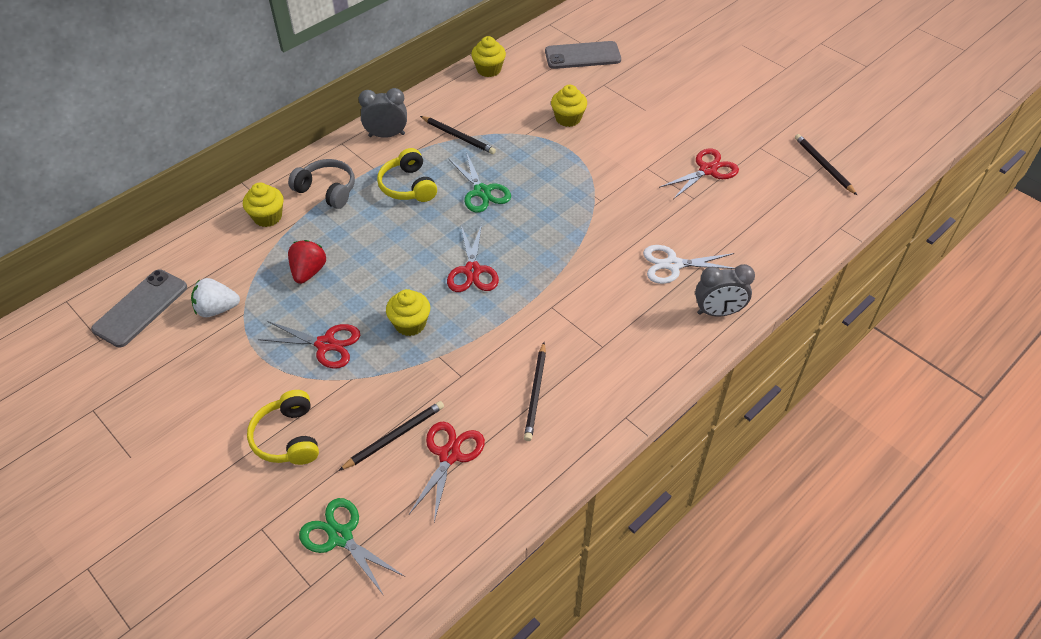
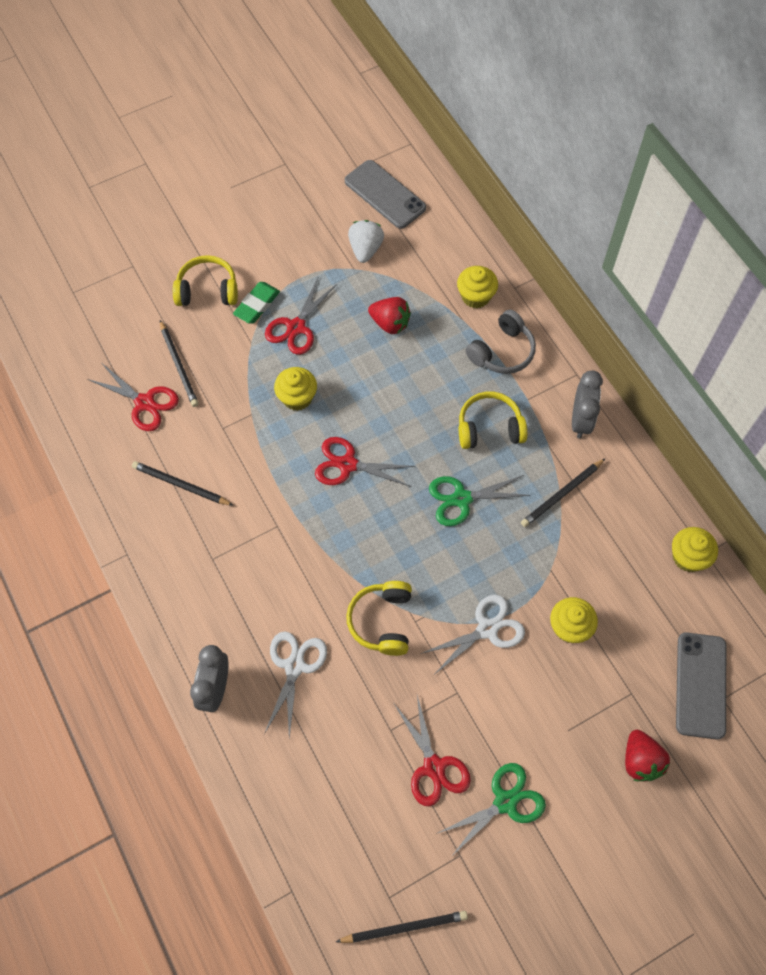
camera: 105 degrees right, 15 degrees up
green scissors [299,498,405,596] -> green scissors moved to [436,763,546,857]
none -> green eraser [233,282,280,324]
none -> yellow headphones [346,581,412,656]
none -> white scissors [421,595,525,675]
none -> red strawberry [625,730,670,781]

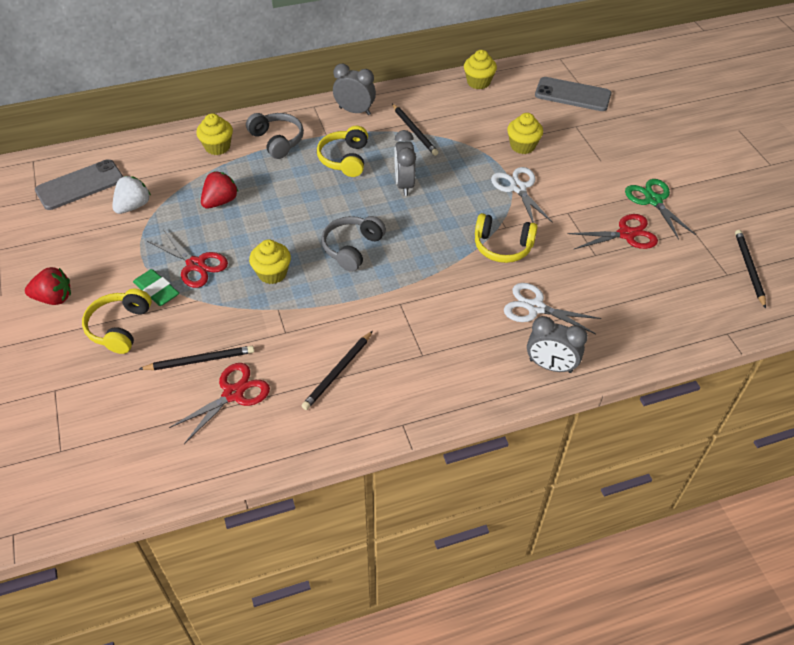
camera: 80 degrees left, 15 degrees down
red scissors [315,437,415,487] -> grey headphones [321,216,386,272]
white strawberry [348,220,384,263] -> white strawberry turned 105 degrees clockwise [112,176,151,214]
green scissors [429,475,530,526] -> grey clock [394,130,416,196]
red strawberry [625,730,670,781] -> red strawberry moved to [25,267,71,305]

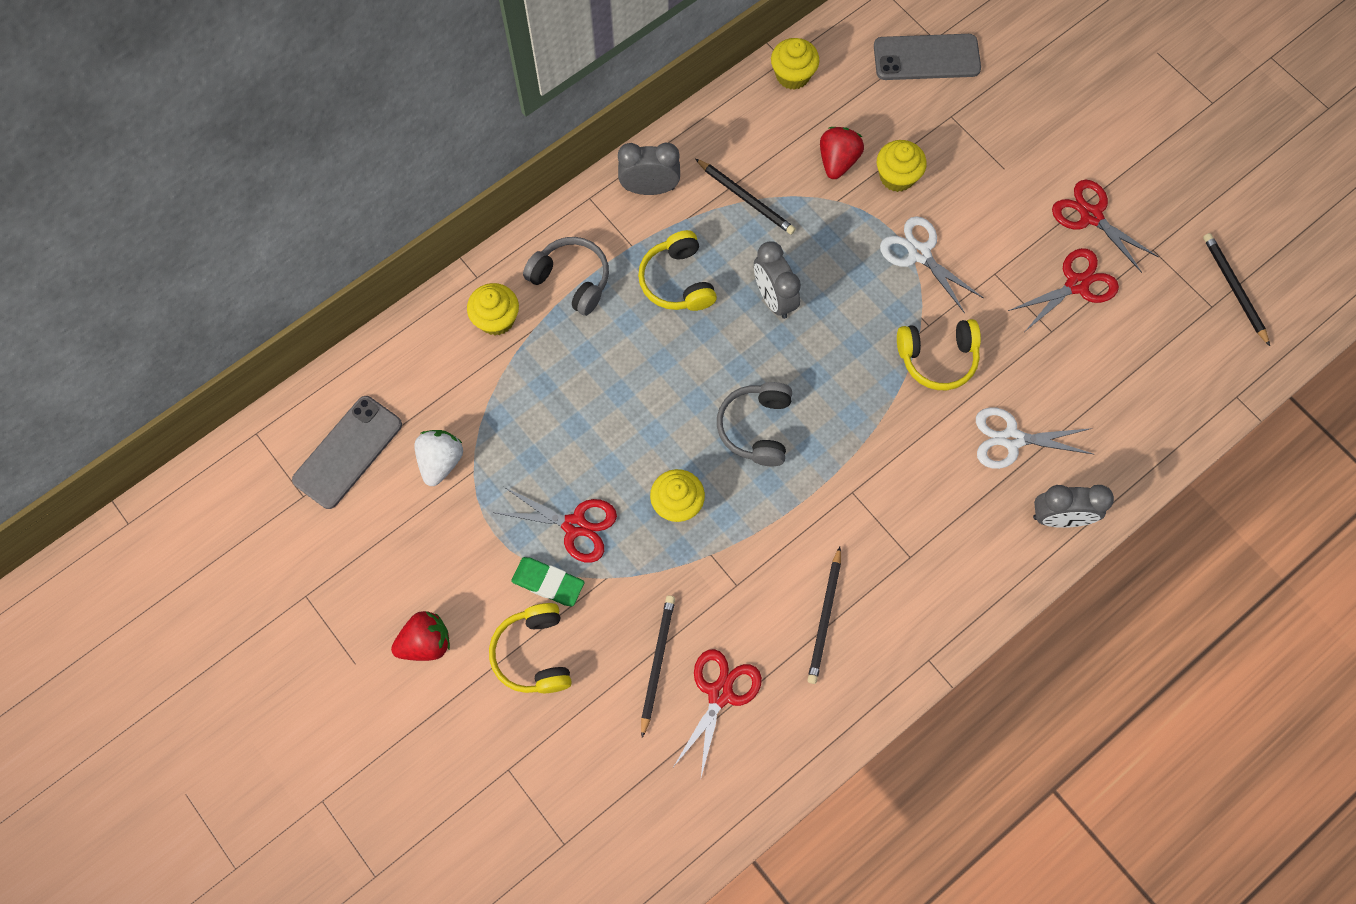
camera: 20 degrees left, 20 degrees up
black pencil [139,346,254,370] -> black pencil turned 45 degrees counterclockwise [641,595,675,738]
red strawberry [201,171,238,209] -> red strawberry moved to [820,127,864,179]
green scissors [625,179,696,240] -> red scissors [1052,180,1159,273]

